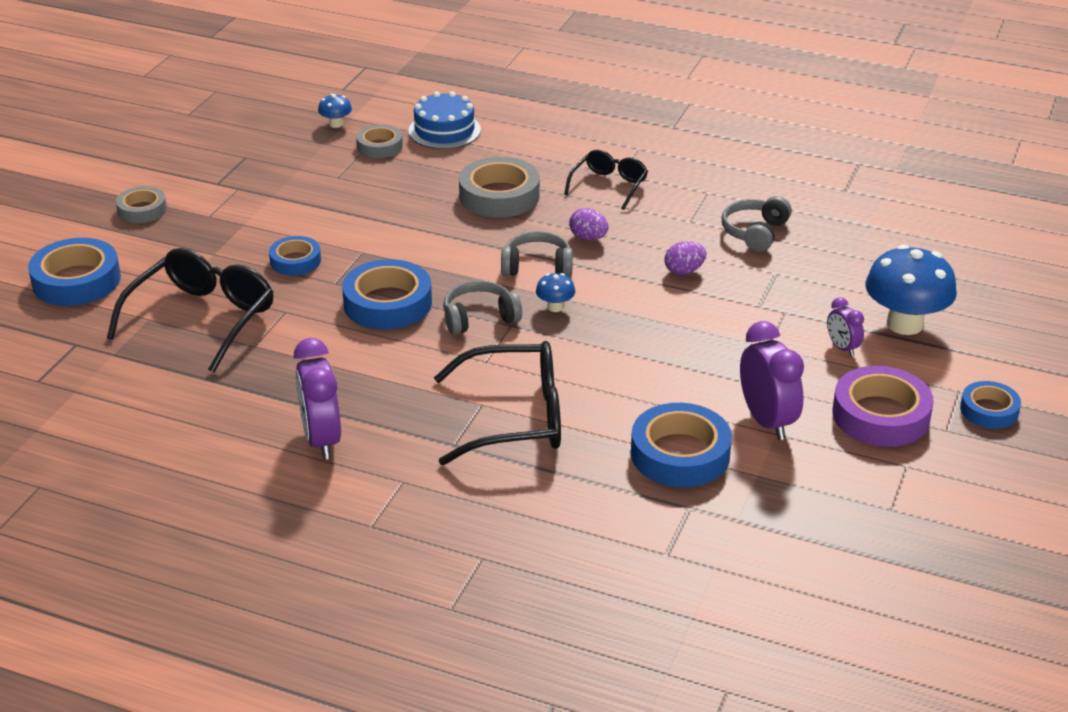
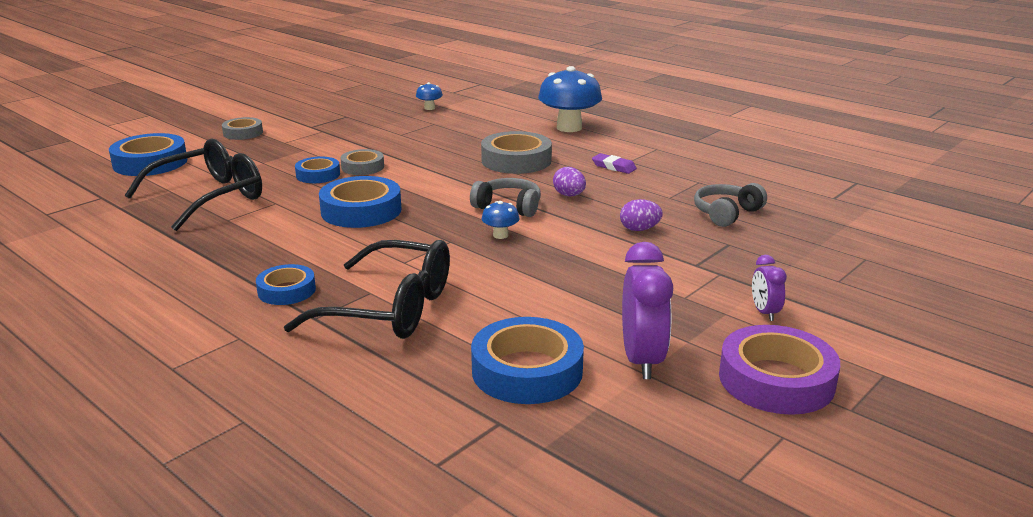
camera: 20 degrees right, 10 degrees down
purple clock [294,338,341,459] -> none
grey tape [356,124,403,158] -> grey tape moved to [341,149,384,175]
blue cake [408,91,481,149] -> none
grey headphones [443,281,522,335] -> none
black glasses [564,150,648,210] -> purple eraser [592,153,637,174]
blue mushroom [865,245,957,335] -> blue mushroom moved to [538,66,602,132]
blue tape [960,381,1021,429] -> blue tape moved to [256,264,316,305]

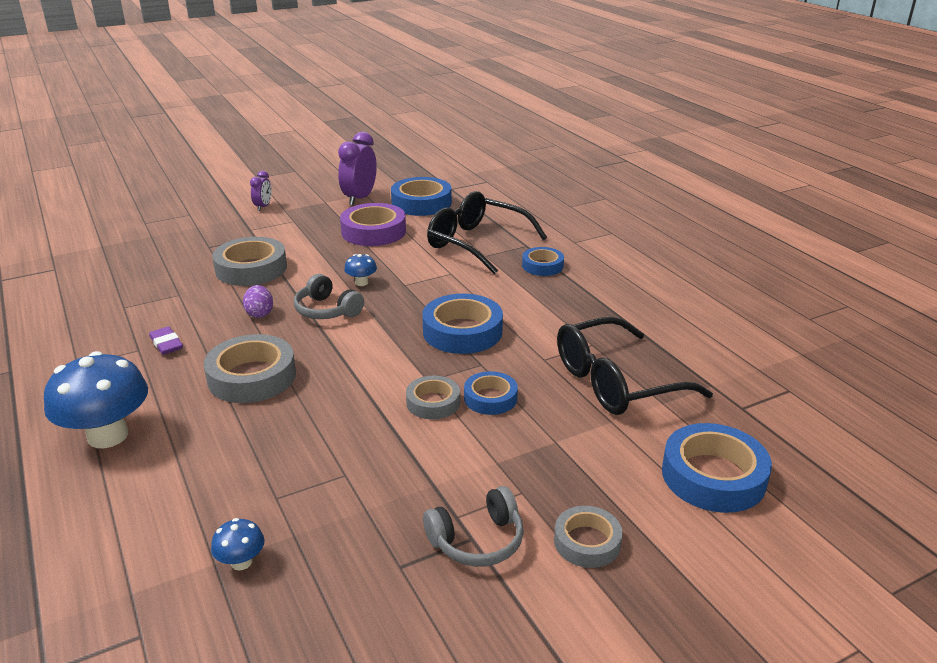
camera: 160 degrees left, 5 degrees up
purple egg [620,199,663,231] -> grey tape [212,237,287,286]
grey headphones [694,183,767,227] -> grey headphones moved to [423,486,524,567]
purple tape [719,325,840,415] -> purple tape moved to [340,203,406,246]

